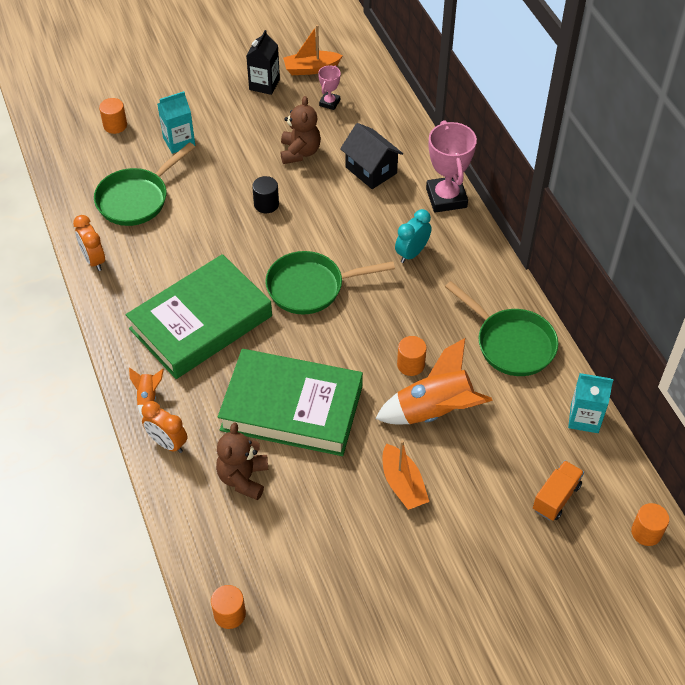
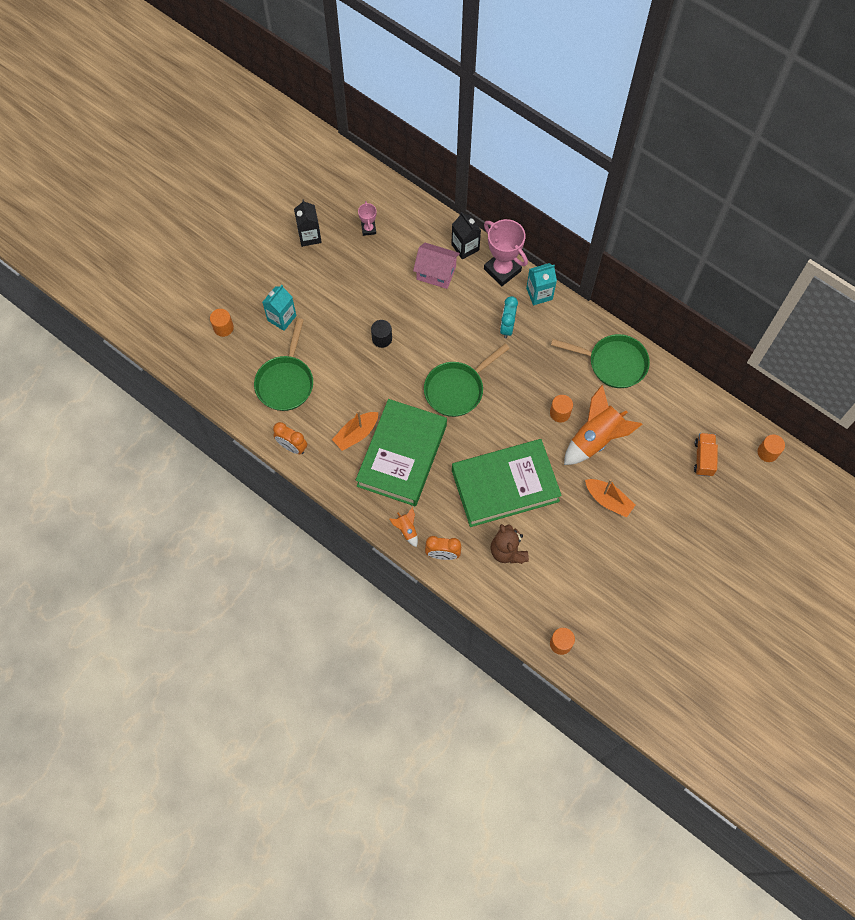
camera: 30 degrees left, 15 degrees up
brown teddy bear [281,96,321,164] -> none
orange boat [283,25,343,75] -> orange boat moved to [332,410,378,451]
black house [340,123,403,189] -> pink house [413,243,460,289]
turquoise carton [568,373,613,433] -> turquoise carton moved to [526,263,557,305]
none -> black carton [451,212,481,260]

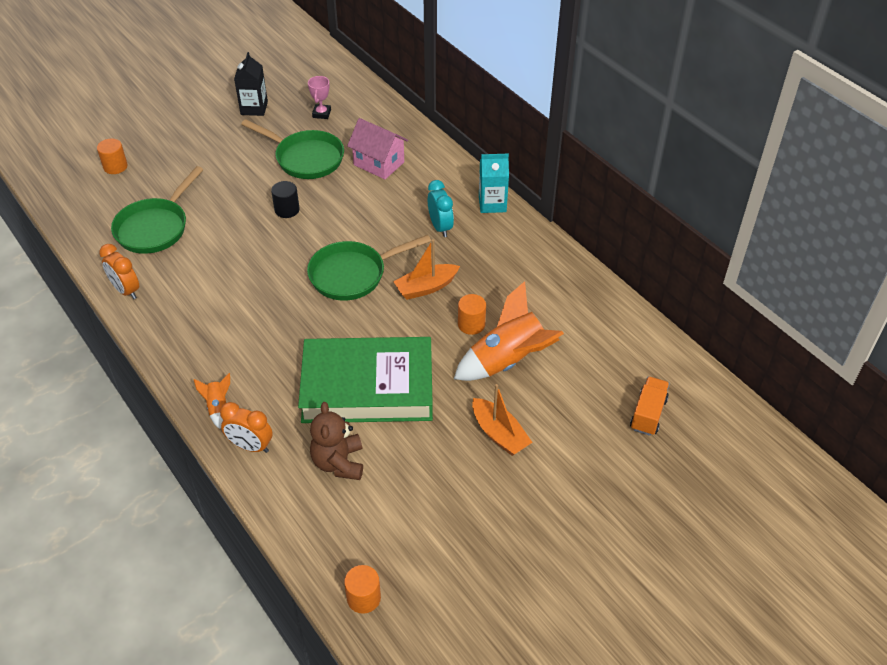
camera: 15 degrees right, 20 degrees down
turquoise carton [262,285,297,331] -> none
orange boat [332,410,378,451] -> orange boat moved to [393,239,460,300]
green book [356,399,447,506] -> none
black carton [451,212,481,260] -> none
pink trophy [484,219,528,286] -> none
turquoise clock [500,296,518,338] -> turquoise clock turned 135 degrees clockwise [428,180,454,237]
green pan [551,334,650,388] -> green pan moved to [241,119,344,179]
orange cylinder [758,434,785,462] -> none

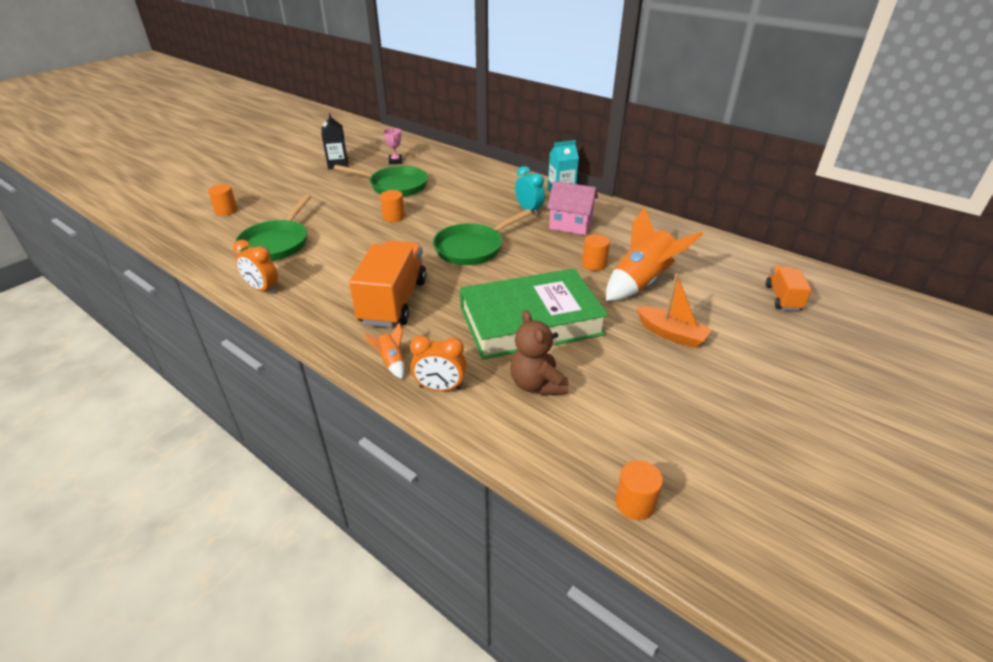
camera: 15 degrees left, 10 degrees down
black cylinder [271,181,300,218] -> orange cylinder [380,190,405,222]
pink house [347,118,408,179] -> pink house moved to [547,181,598,235]
orange boat [393,239,460,300] -> none
none -> orange truck [349,240,427,327]

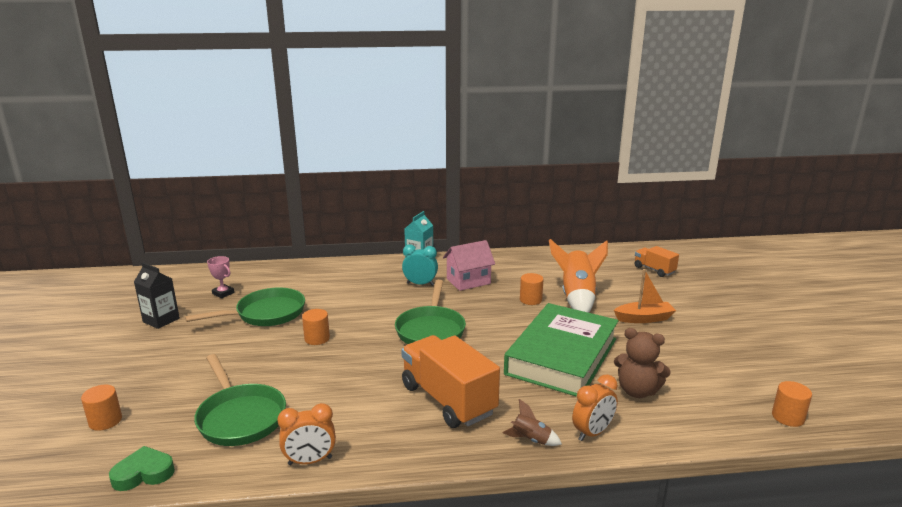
camera: 45 degrees left, 15 degrees down
orange rocket [364,323,405,379] -> brown rocket [503,399,562,446]
none -> green heart [109,446,175,491]

